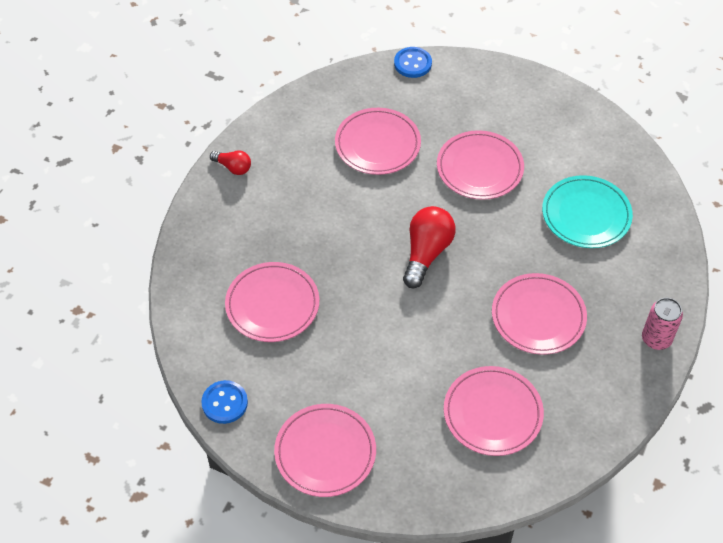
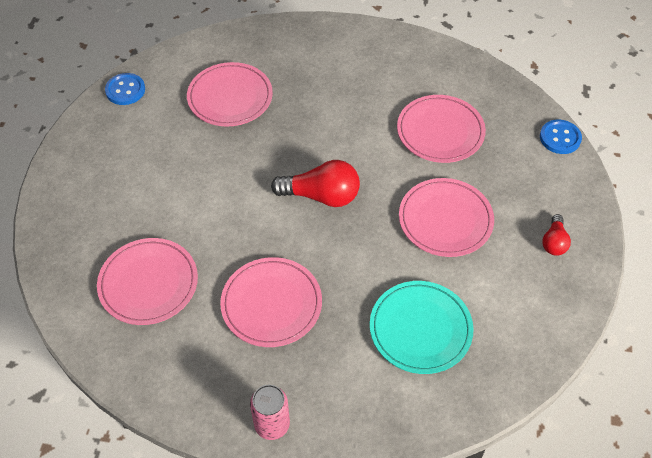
camera: 75 degrees right, 0 degrees up
red light bulb [210,151,251,175] -> red light bulb moved to [542,214,571,256]
pink plate [274,404,376,497] -> none

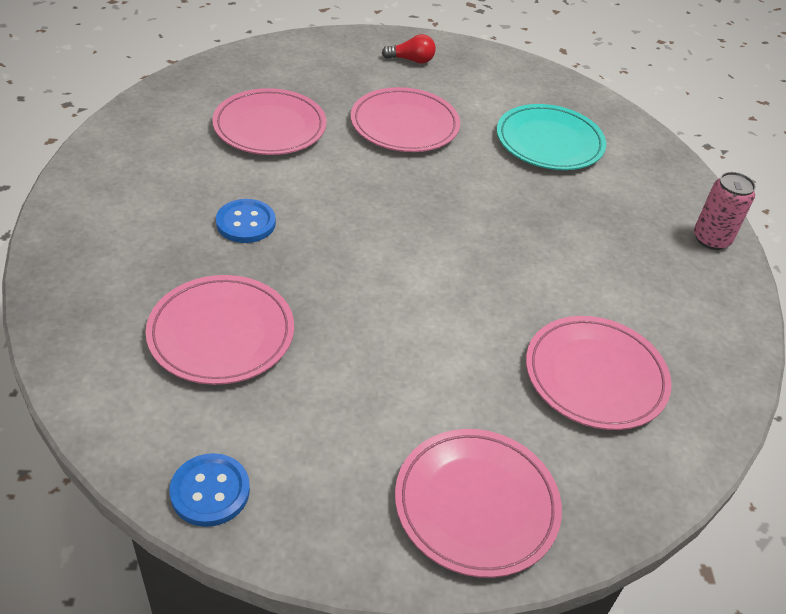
camera: 105 degrees left, 10 degrees down
pink plate [220,257,322,347] -> pink plate moved to [395,429,562,578]
red light bulb [271,160,360,207] -> none
blue button [540,120,582,154] -> blue button moved to [216,199,276,243]

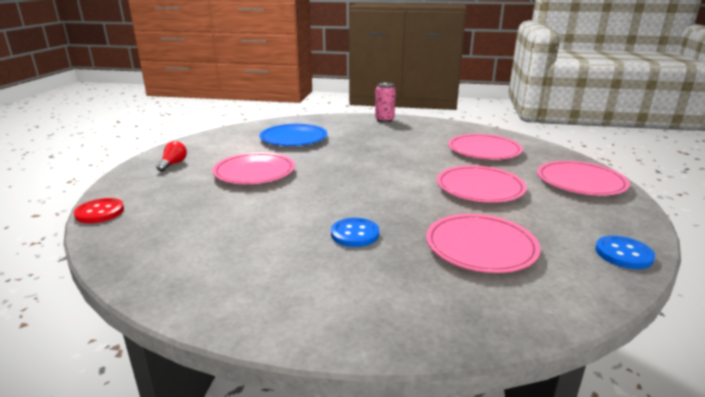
camera: 75 degrees left, 20 degrees down
pink plate [212,88,326,155] -> pink plate moved to [437,166,527,203]
turquoise plate [497,104,606,170] -> blue plate [260,124,328,146]
none -> red button [74,198,124,223]

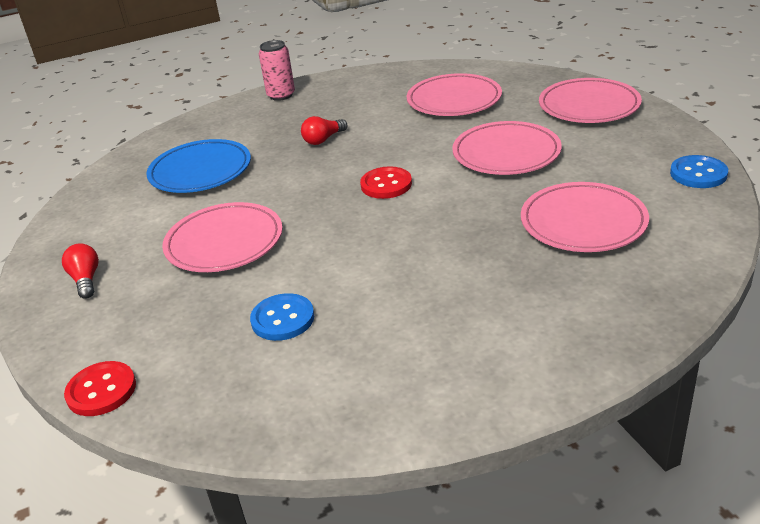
camera: 30 degrees left, 10 degrees up
blue button [331,218,379,247] -> blue button moved to [250,293,314,341]
none -> red light bulb [301,116,347,145]
none -> red button [360,166,412,199]

